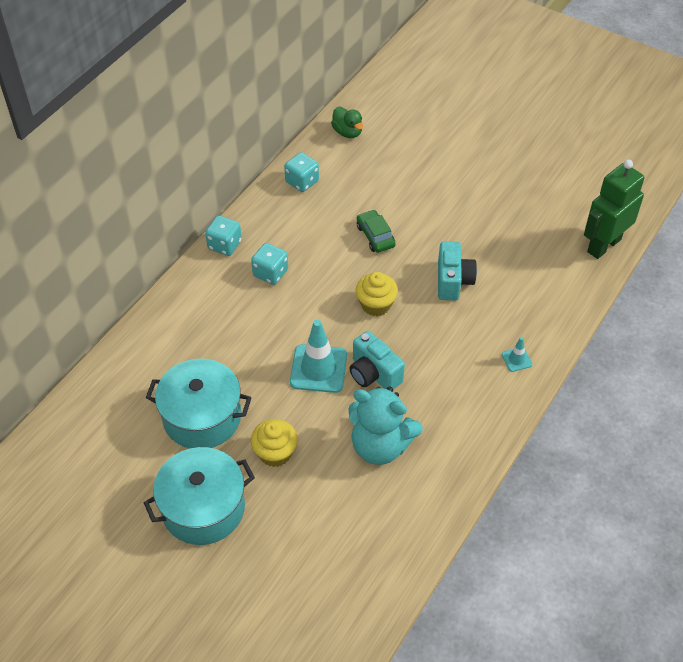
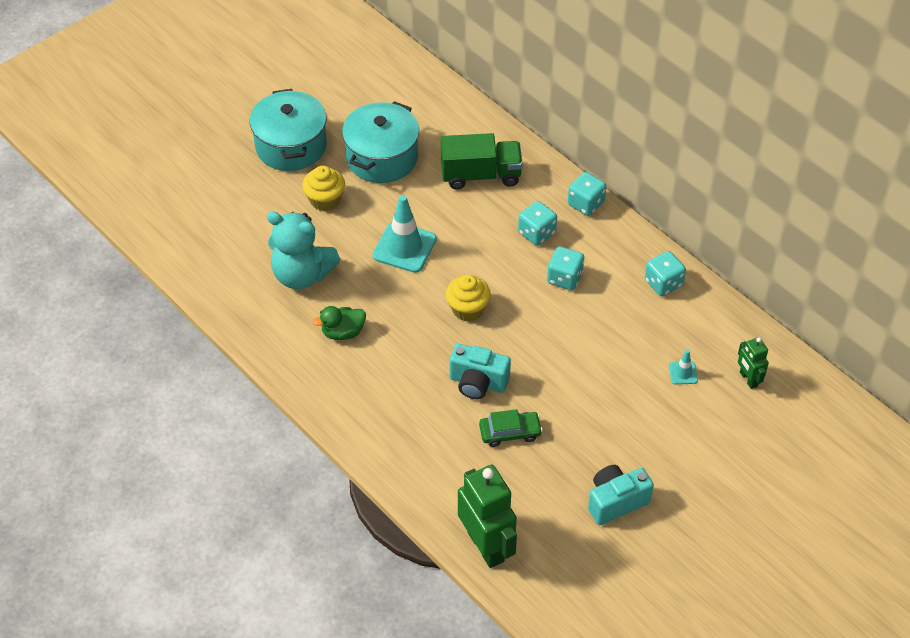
camera: 105 degrees right, 0 degrees up
green duck [331,107,363,138] -> green duck moved to [313,306,366,340]
turquoise teddy bear [348,387,423,465] -> turquoise teddy bear turned 105 degrees counterclockwise [267,212,341,289]
turquoise camera [349,331,405,389] -> turquoise camera moved to [588,465,654,525]
green car [357,209,396,253] -> green car moved to [479,409,543,447]
turquoise traffic cone [502,337,532,372] -> turquoise traffic cone moved to [669,350,698,384]
none -> green truck [441,133,523,190]
none -> turquoise dice [547,246,584,290]
none -> green robot [738,337,769,389]

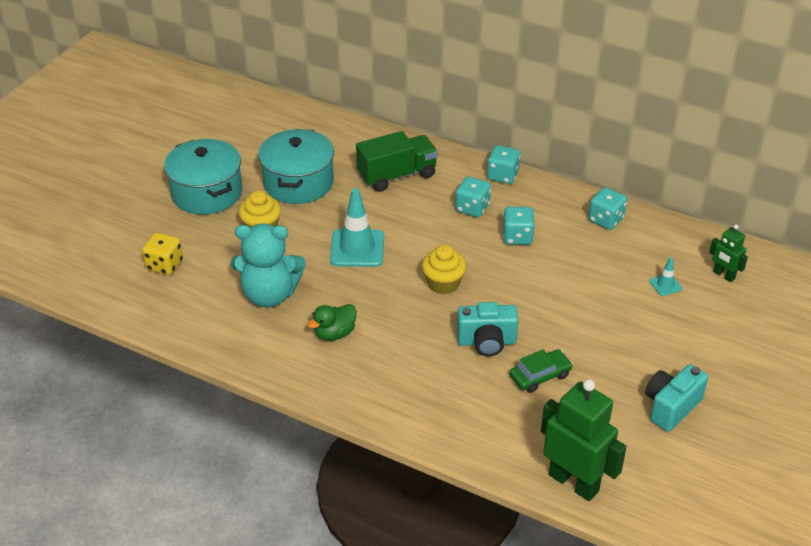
camera: 20 degrees left, 10 degrees down
none -> yellow dice [142,232,183,275]

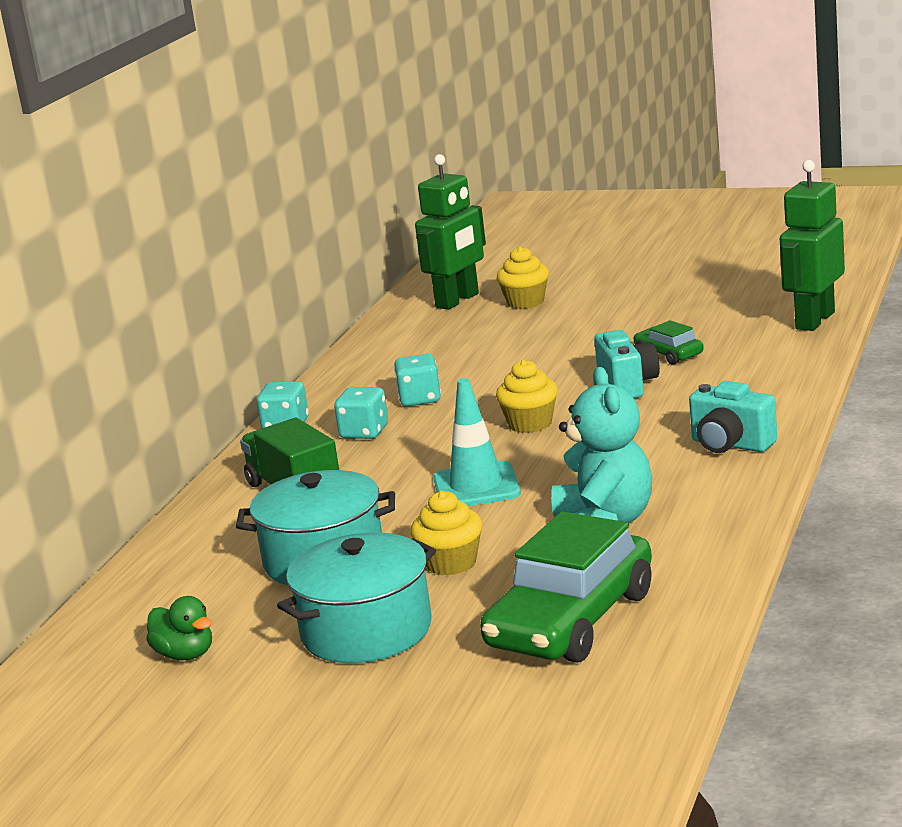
camera: 95 degrees left, 20 degrees down
yellow dice [142,232,183,275] -> green car [480,511,652,663]
green duck [308,304,356,341] -> green duck moved to [146,596,212,660]
turquoise dice [588,187,627,230] -> none
turquoise camera [645,364,708,432] -> turquoise camera moved to [689,381,777,453]
turquoise traffic cone [649,257,682,296] -> none
green robot [709,225,748,282] -> green robot [415,154,486,310], size x1.94
none -> yellow cupcake [497,247,549,309]

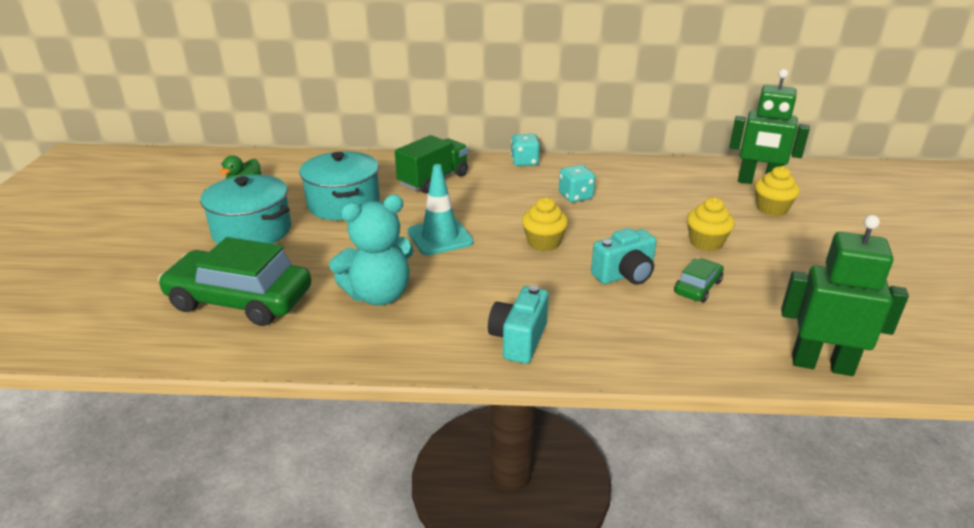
camera: 70 degrees right, 10 degrees up
turquoise dice [334,387,388,439] -> none
yellow cupcake [411,491,482,575] -> yellow cupcake moved to [687,197,735,251]

